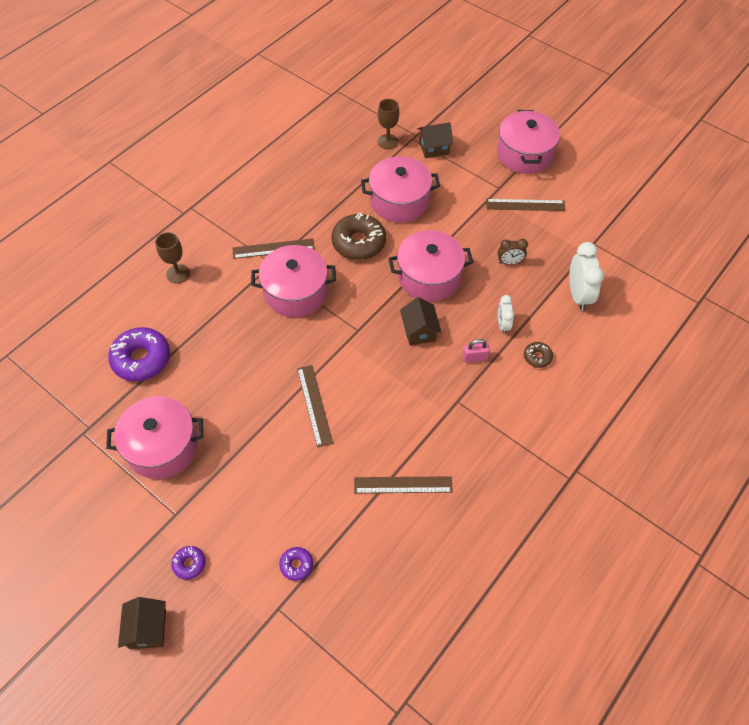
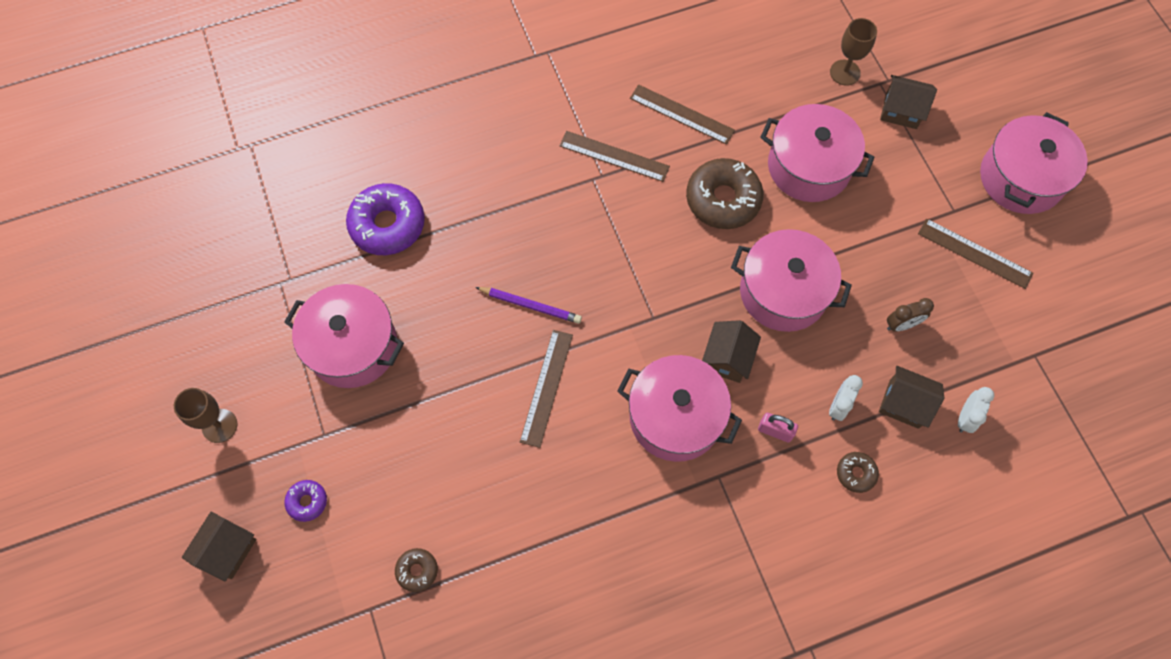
camera: 30 degrees right, 10 degrees up
brown goblet [155,232,190,283] -> brown goblet moved to [174,388,237,443]
pink pot [251,245,336,317] -> pink pot moved to [617,355,742,462]
purple donut [279,547,313,581] -> brown donut [395,548,438,592]
brown ruler [354,476,453,493] -> brown ruler moved to [630,84,735,145]
brown clock [498,239,528,265] -> brown clock turned 45 degrees counterclockwise [887,298,934,332]
white clock [569,242,604,311] -> white clock [958,387,994,433], size x0.57
none -> purple pencil [475,287,582,324]
none -> brown house [879,366,944,429]

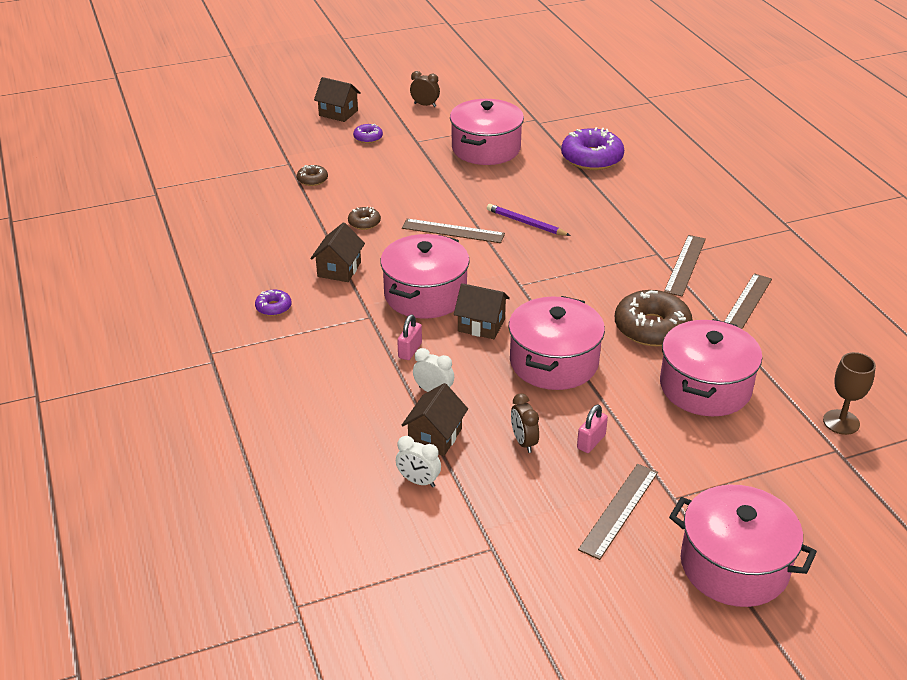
camera: 90 degrees right, 30 degrees down
brown goblet [174,388,237,443] -> brown clock [410,71,440,107]
purple pencil [475,287,582,324] -> purple pencil turned 105 degrees clockwise [487,204,571,236]
brown donut [837,452,879,493] -> brown donut moved to [348,206,381,230]
brown house [880,75,937,129] -> brown house moved to [310,222,365,282]
none -> purple donut [255,290,291,316]
none -> pink padlock [577,404,608,453]

